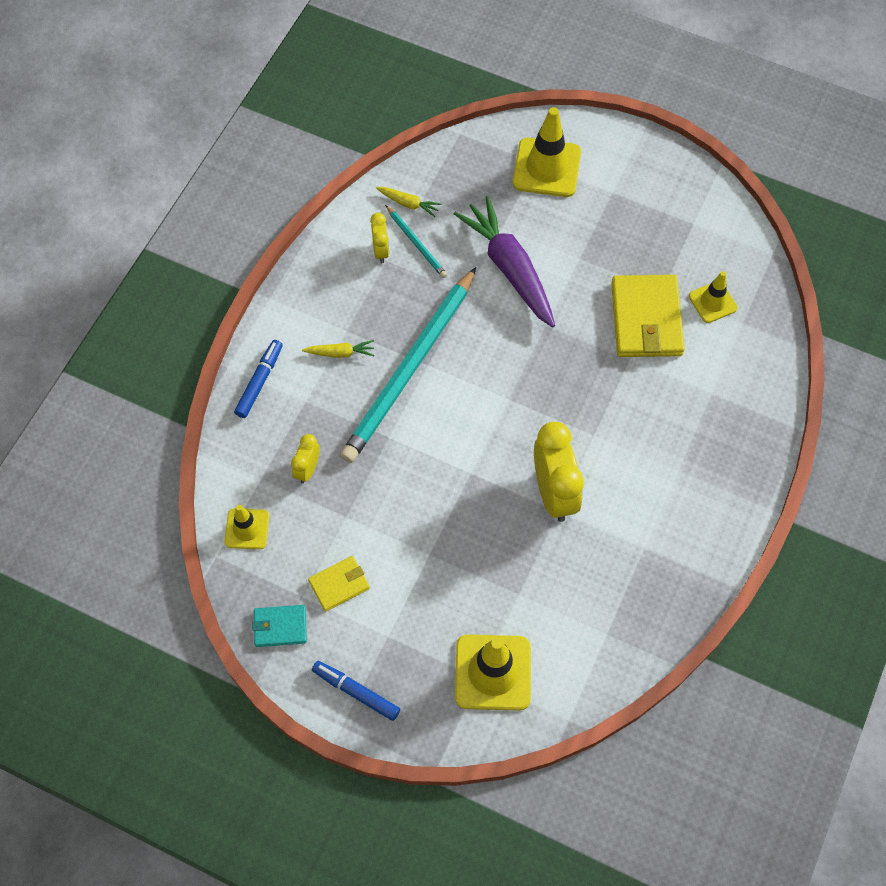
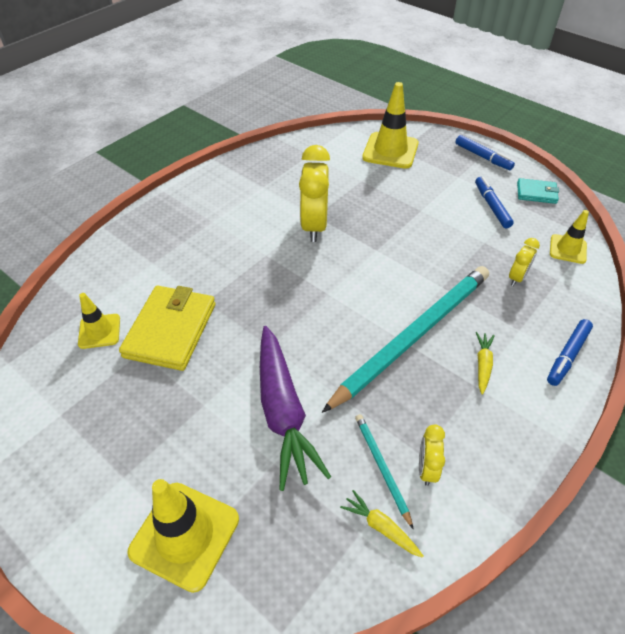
camera: 165 degrees left, 15 degrees down
yellow carrot [302,340,374,358] -> yellow carrot turned 90 degrees clockwise [476,332,495,395]
yellow wallet [308,556,370,612] -> blue marker [475,177,514,228]

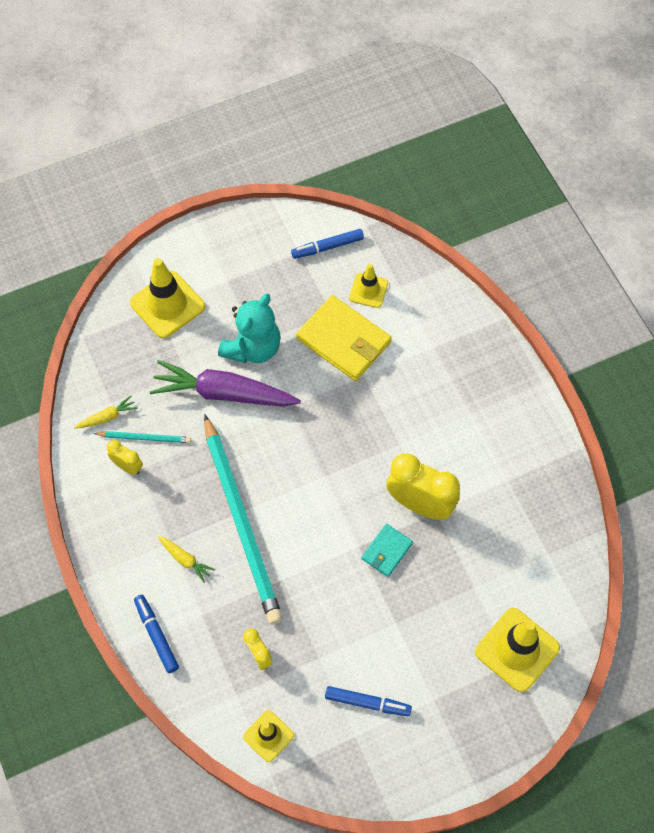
camera: 115 degrees right, 15 degrees up
blue marker [455,135,515,170] -> blue marker moved to [291,229,364,259]
turquoise wallet [517,178,559,204] -> turquoise wallet moved to [361,524,413,577]
none -> turquoise teddy bear [218,293,281,363]

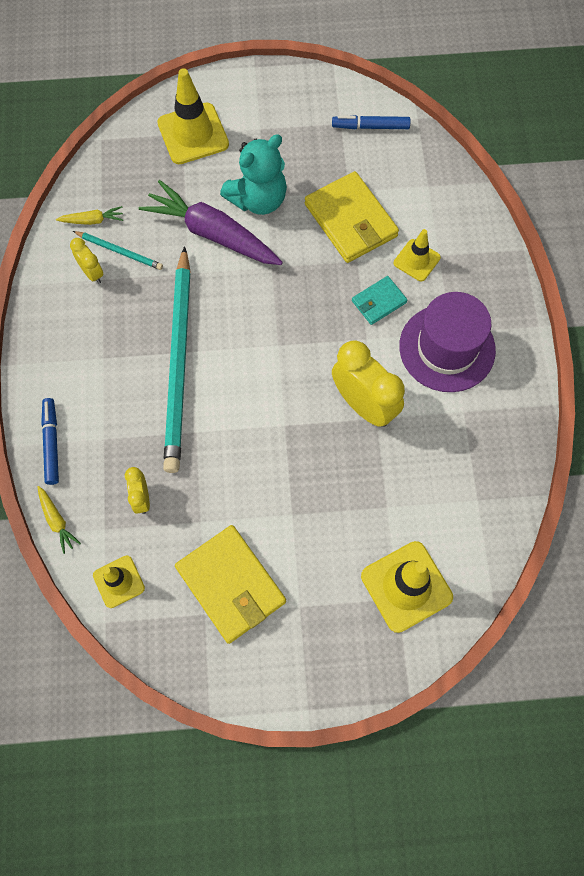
camera: 20 degrees right, 5 degrees up
yellow carrot [158,536,215,583] -> yellow carrot moved to [37,486,81,554]
blue marker [325,686,412,716] -> yellow wallet [175,525,286,644]
yellow traffic cone [349,264,388,308] -> yellow traffic cone moved to [394,229,441,281]
turquoise wallet [361,524,413,577] -> turquoise wallet moved to [352,276,407,325]
none -> purple hat [399,292,496,392]

